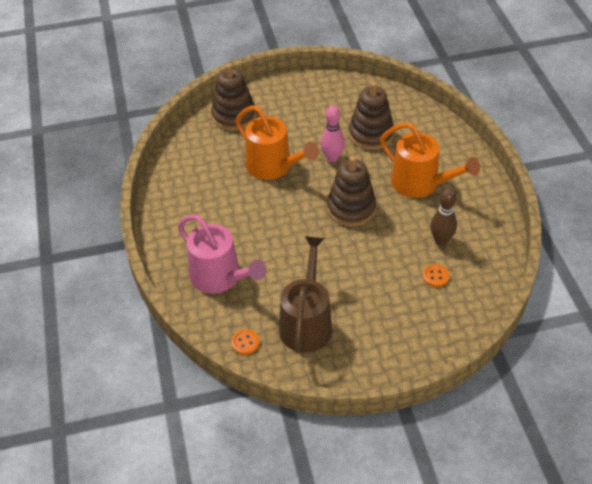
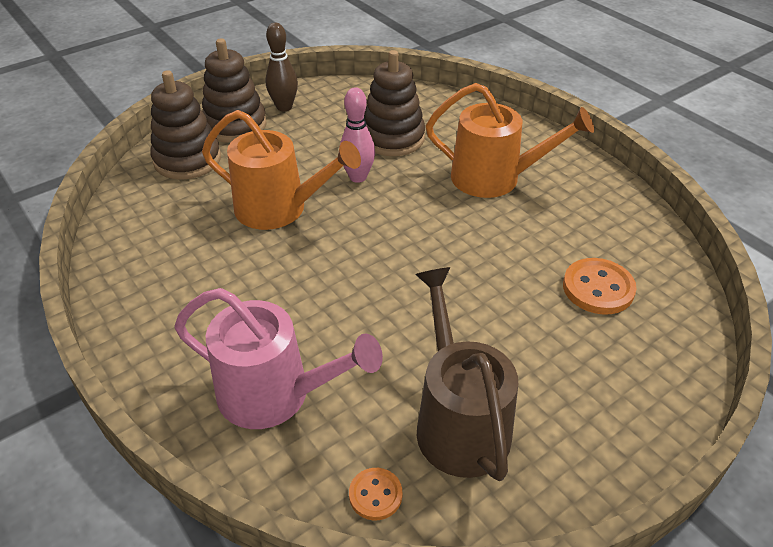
camera: 25 degrees left, 5 degrees down
brown stacking toy [327,156,376,227] -> brown stacking toy moved to [202,38,267,143]
orange button [422,264,450,287] -> orange button [563,258,637,315], size x1.68
brown bowling pin [430,188,457,246] -> brown bowling pin moved to [266,23,298,111]

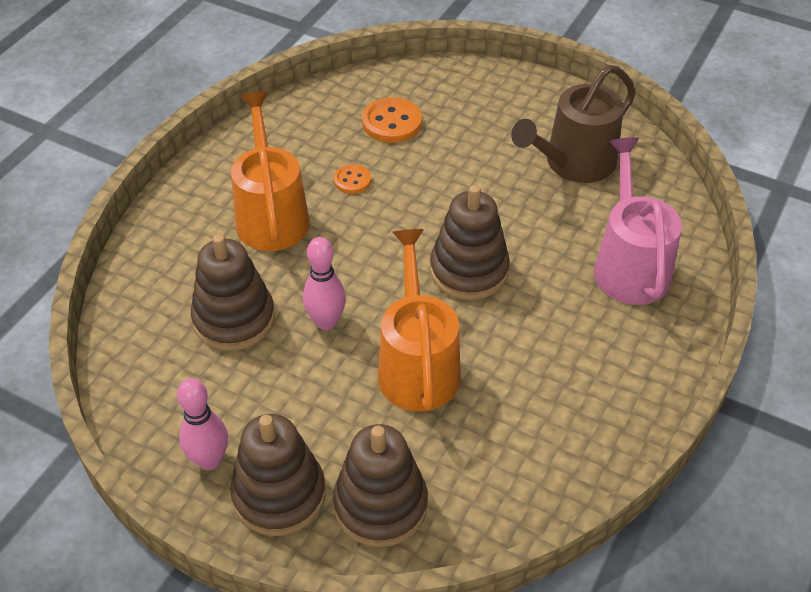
camera: 115 degrees left, 5 degrees up
brown bowling pin [266,23,298,111] -> pink bowling pin [177,378,228,470]
orange button [349,468,402,520] -> orange button moved to [334,164,371,194]
none -> brown stacking toy [430,185,510,300]

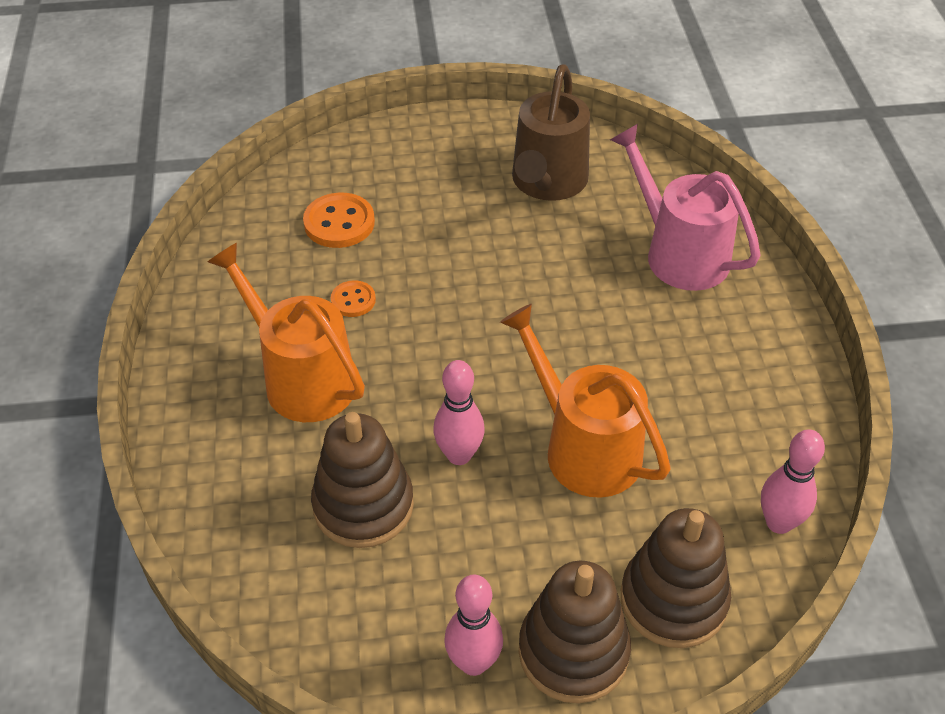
camera: 35 degrees left, 0 degrees up
brown stacking toy [430,185,510,300] -> none
none -> pink bowling pin [761,429,825,534]

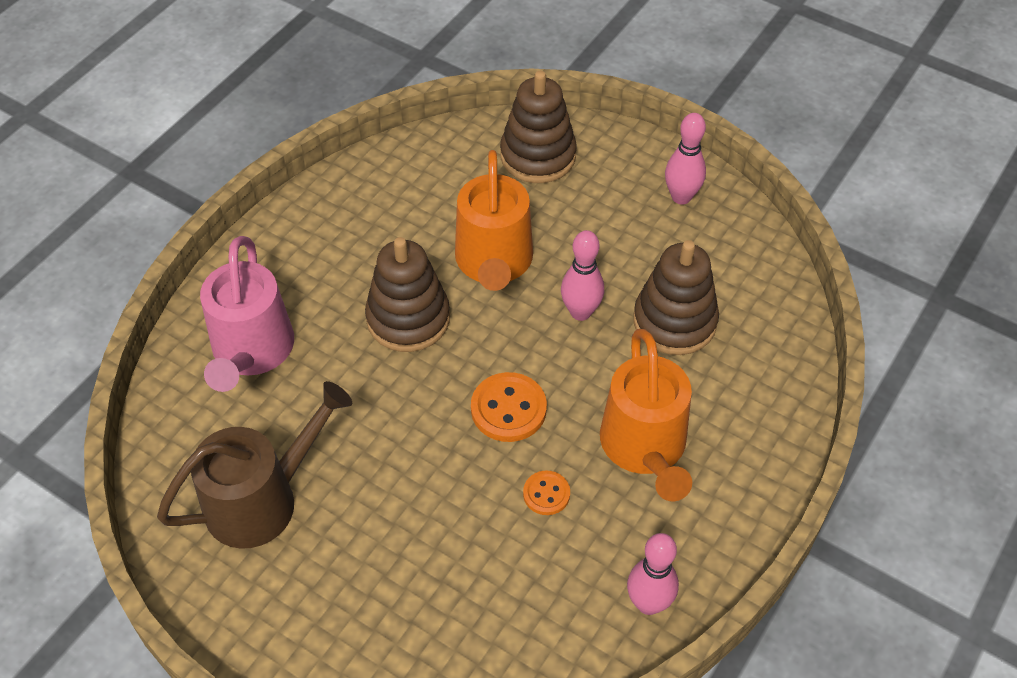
camera: 140 degrees left, 5 degrees up
orange button [303,193,375,248] -> orange button moved to [471,372,547,442]
brown stacking toy [519,561,631,703] -> brown stacking toy moved to [365,237,450,352]
pink bowling pin [761,429,825,534] -> pink bowling pin moved to [627,533,679,615]

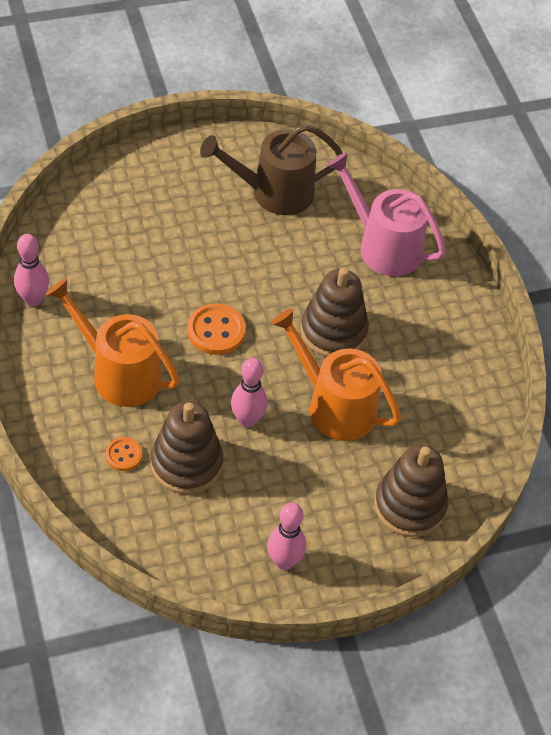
camera: 125 degrees right, 0 degrees up
brown watering can [157,381,352,549] -> brown watering can turned 75 degrees clockwise [200,124,342,215]
orange button [523,470,570,515] -> orange button moved to [105,437,142,471]

